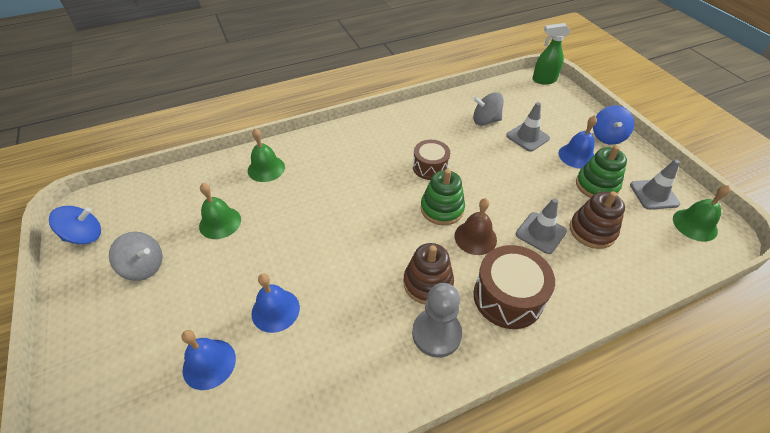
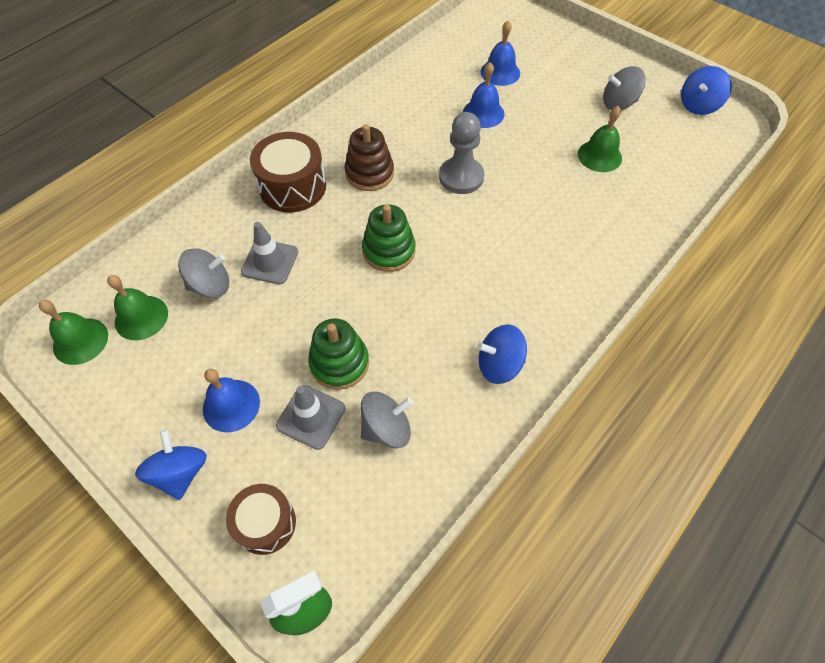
camera: 155 degrees right, 10 degrees up
green bell [248,128,285,182] -> green bell moved to [107,275,168,340]
grey pawn [412,283,462,358] -> grey pawn moved to [439,112,484,194]
brown drum [413,140,450,180] -> brown drum moved to [226,484,296,555]
brown bell [455,198,497,255] -> none
brown stacking toy [570,191,625,249] -> grey spinning top [178,248,229,298]
green stacking toy [576,146,627,198] -> green stacking toy moved to [308,318,369,390]
grey traffic cone [630,159,680,210] -> none
none -> blue spinning top [477,324,527,384]

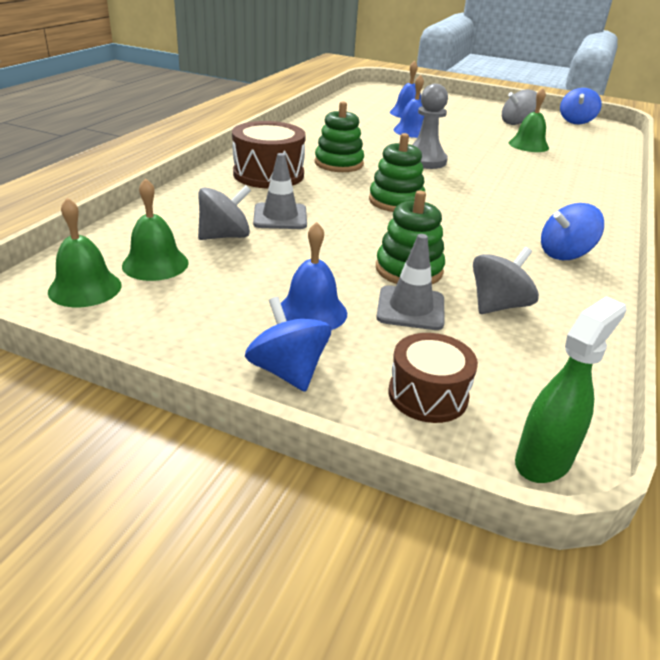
camera: 20 degrees left, 25 degrees down
brown stacking toy [345,124,394,191] -> green stacking toy [315,101,364,172]

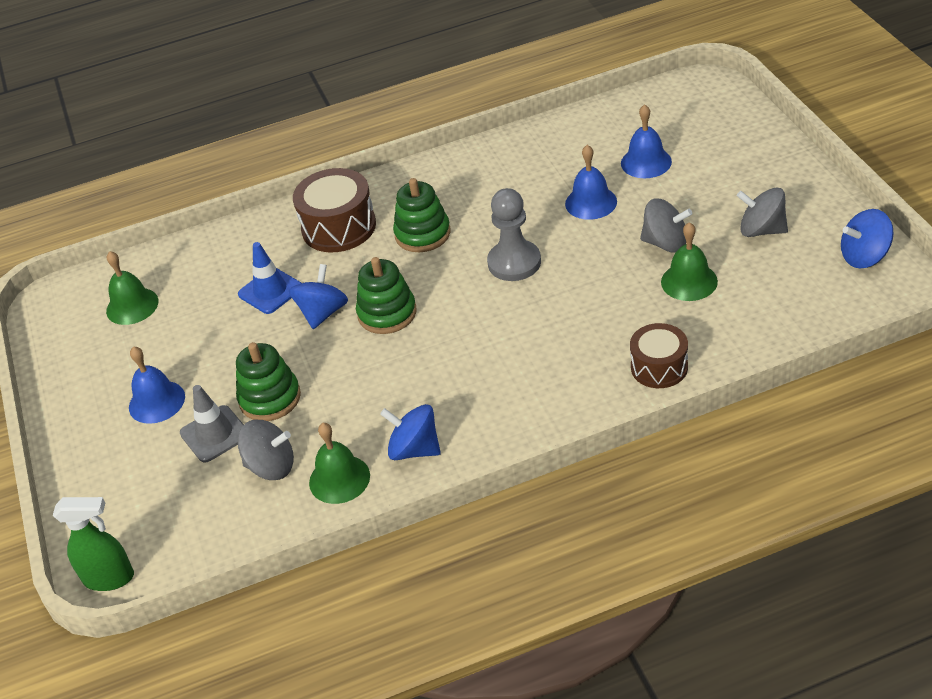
camera: 55 degrees right, 10 degrees up
green bell [48,197,122,307] -> green bell moved to [309,423,370,504]
grey spinning top [198,185,251,240] -> grey spinning top moved to [640,199,692,253]
blue spinning top [245,297,331,392] -> blue spinning top moved to [289,264,348,329]
grey traffic cone [253,153,307,229] -> blue traffic cone [238,242,301,314]
brown drum [389,333,478,423] -> brown drum moved to [630,323,688,388]

